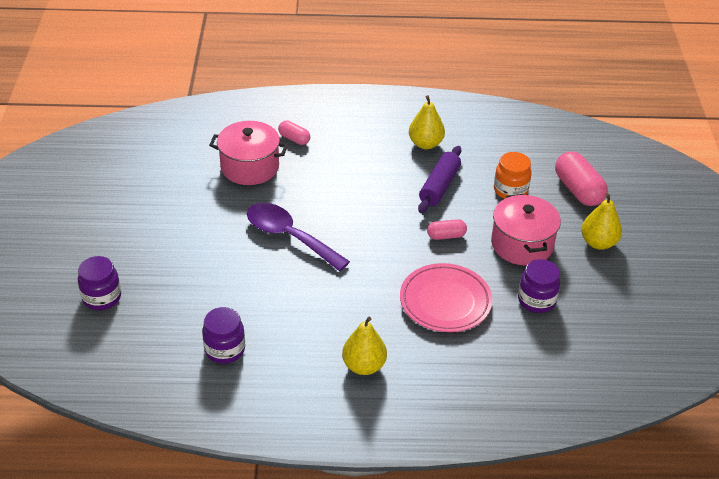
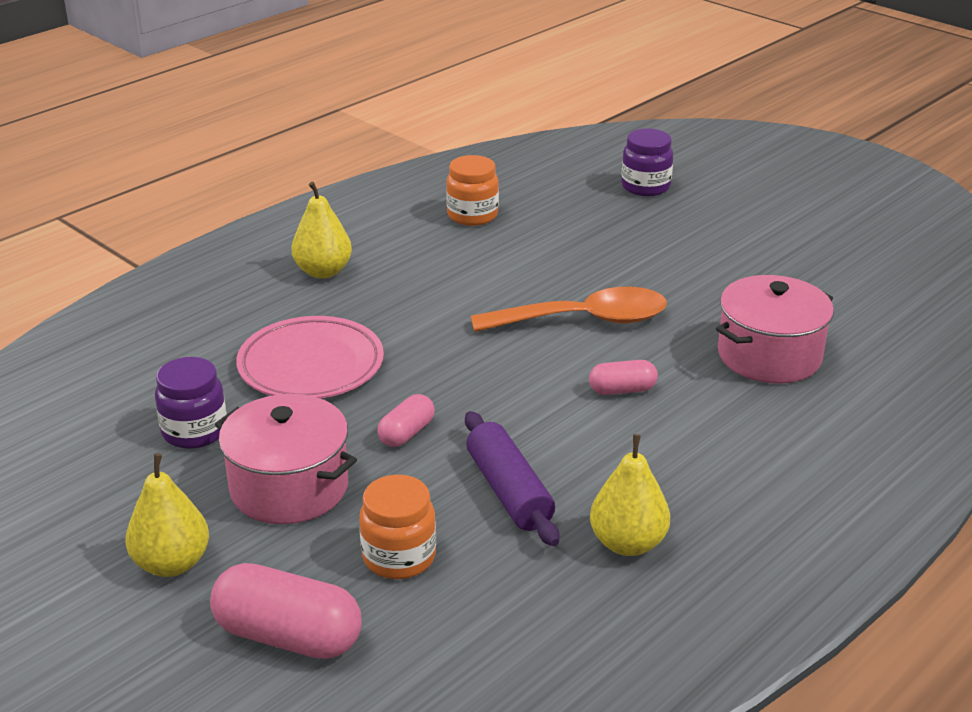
camera: 135 degrees right, 10 degrees down
purple jar [202,307,245,364] -> orange jar [446,155,499,226]
purple spoon [247,203,350,271] -> orange spoon [471,287,667,332]
pink capsule [278,120,310,145] -> pink capsule moved to [589,360,658,395]

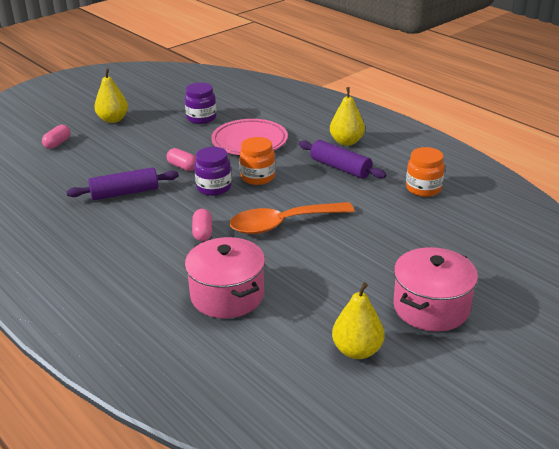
camera: 95 degrees right, 0 degrees up
pink capsule [210,563,362,659] -> pink capsule [42,125,71,149], size x0.55
pink pot [215,394,357,524] -> pink pot moved to [393,247,478,332]
orange jar [359,475,436,579] -> orange jar moved to [239,137,275,185]
orange spoon [471,287,667,332] -> orange spoon turned 75 degrees clockwise [230,202,355,234]
yellow pear [590,434,670,556] -> yellow pear moved to [332,282,385,359]
purple jar [621,129,673,196] -> purple jar moved to [194,147,232,196]
none -> purple rolling pin [299,140,386,179]

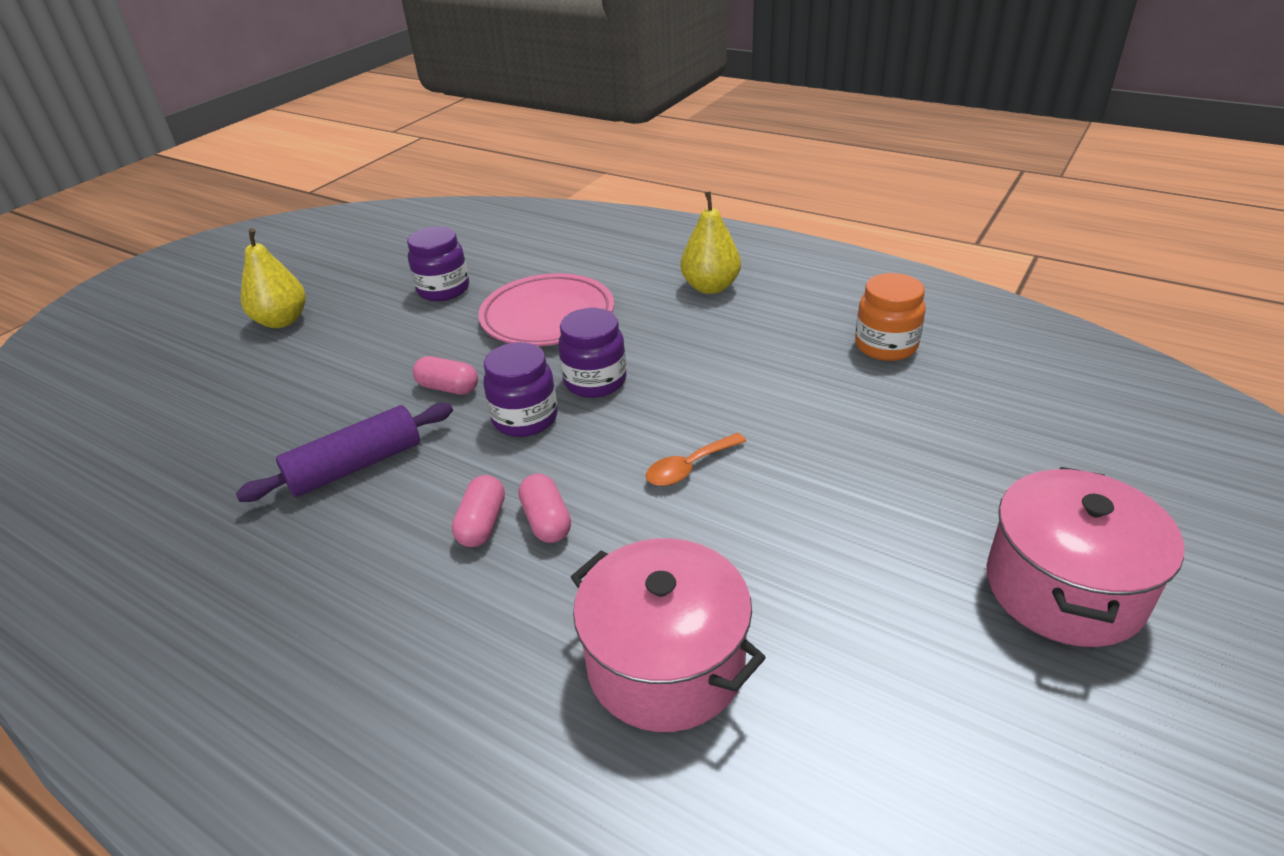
camera: 15 degrees left, 5 degrees up
pink capsule [42,125,71,149] -> pink capsule moved to [452,475,505,547]
orange spoon [230,202,355,234] -> orange spoon [646,433,746,486], size x0.48
orange jar [239,137,275,185] -> purple jar [558,308,626,398]
purple rolling pin [299,140,386,179] -> none
yellow pear [332,282,385,359] -> none

